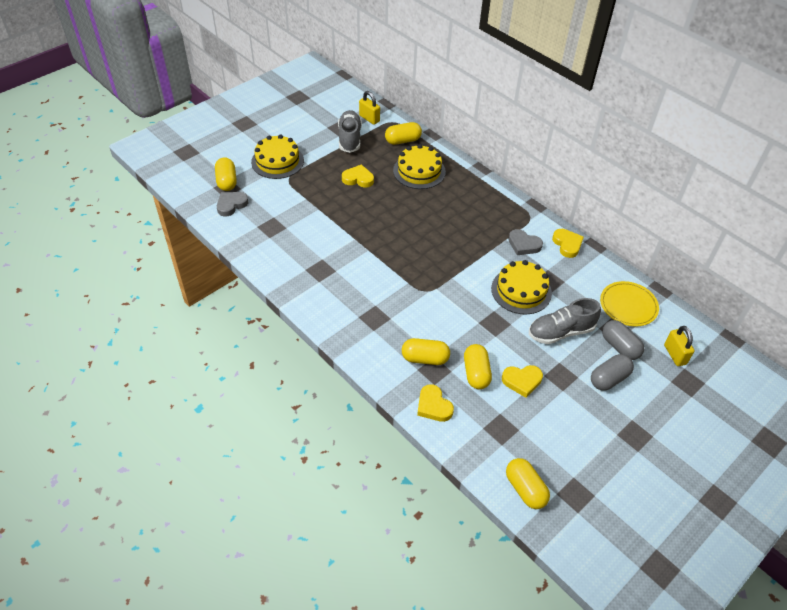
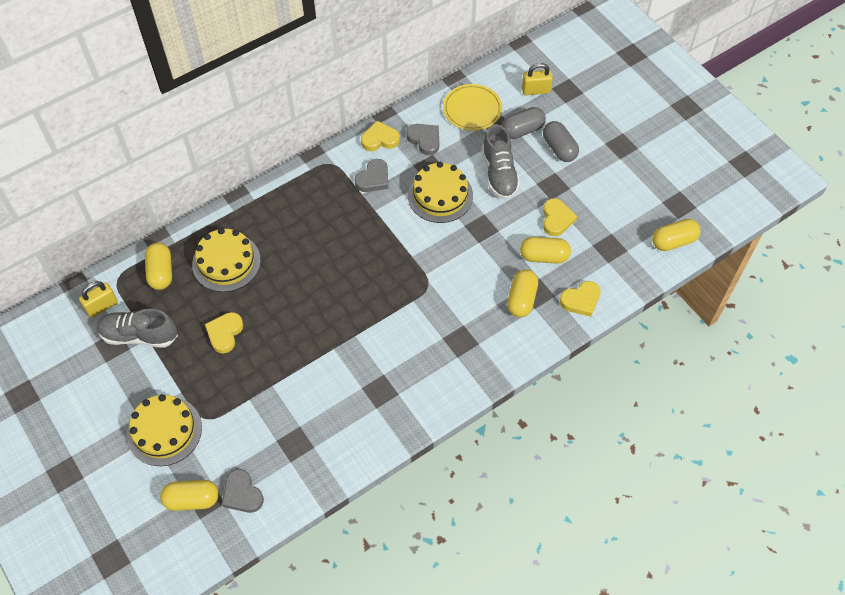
camera: 80 degrees left, 10 degrees up
none -> grey heart [406,124,439,155]

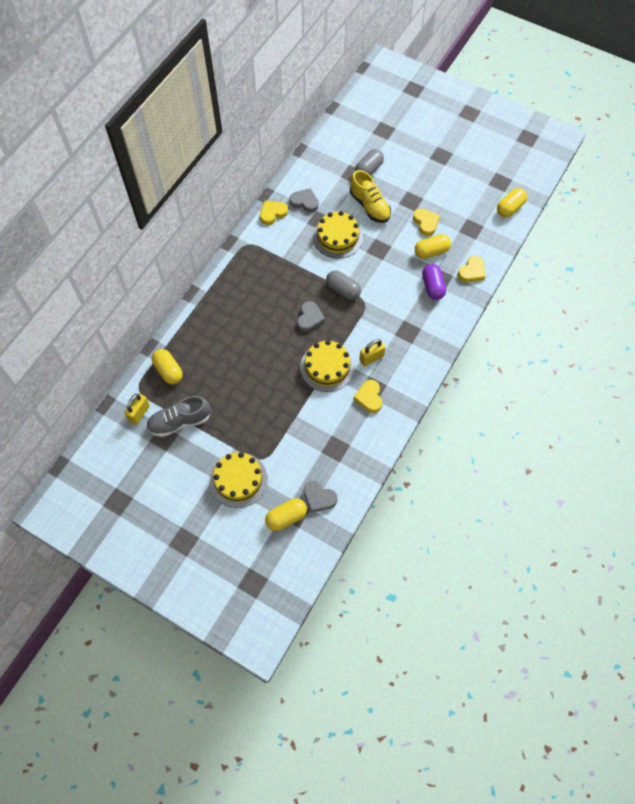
camera: 25 degrees left, 5 degrees up
yellow cake [192,228,261,292] -> yellow cake moved to [300,340,355,392]
yellow heart [205,312,243,354] -> yellow heart moved to [353,380,382,413]
grey heart [355,159,388,192] -> grey heart moved to [297,301,325,332]
yellow plate [443,84,502,131] -> none
grey shoe [482,124,520,200] -> yellow shoe [350,170,391,223]
yellow capsule [507,269,538,317] -> purple capsule [422,264,446,300]
yellow padlock [522,63,553,95] -> yellow padlock moved to [359,339,386,366]
grey capsule [543,121,579,162] -> grey capsule moved to [326,270,361,300]

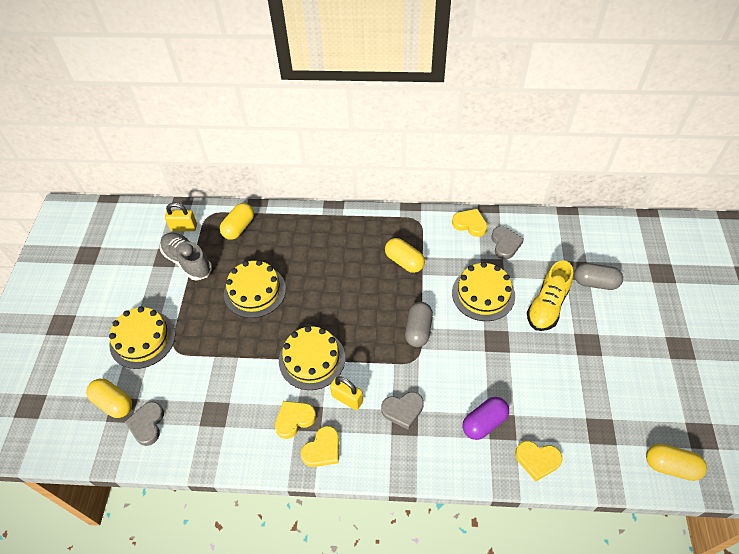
camera: 65 degrees right, 10 degrees down
grey heart [297,301,325,332] -> grey heart moved to [381,392,424,430]
yellow heart [413,208,440,236] -> yellow heart moved to [301,426,339,467]
yellow capsule [415,234,451,259] -> yellow capsule moved to [385,238,425,273]
none -> yellow cake [224,260,286,318]

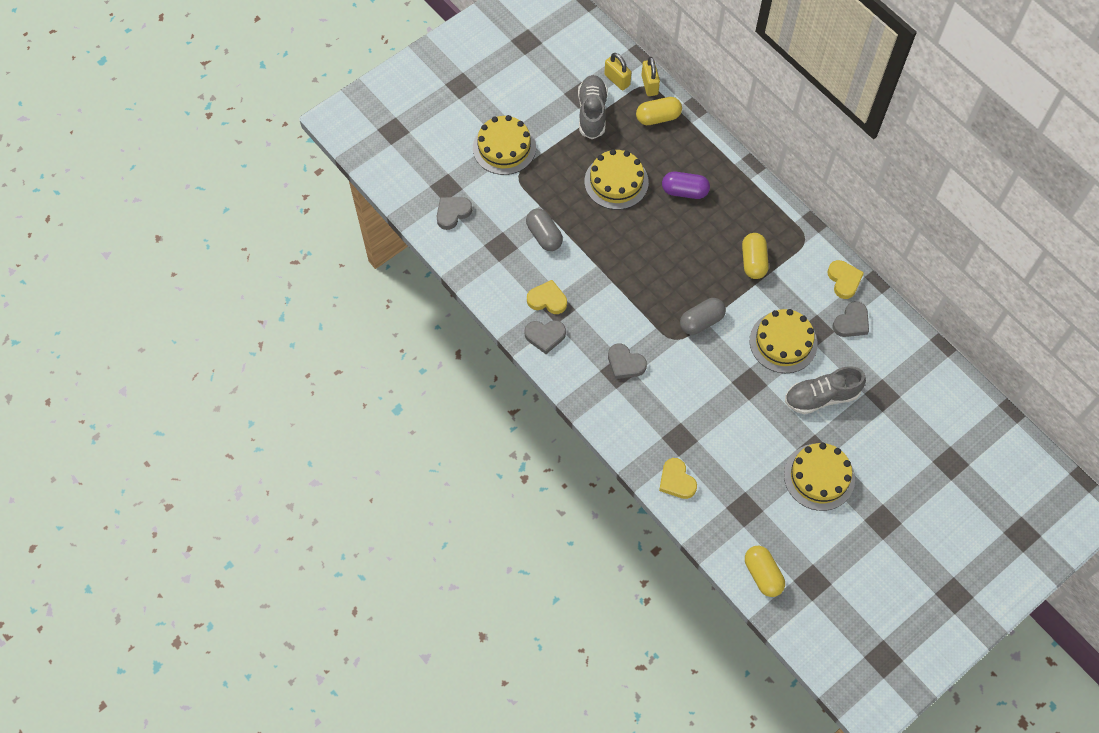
camera: 45 degrees right, 10 degrees up
yellow capsule [86,379,132,418] -> none
yellow cake [279,326,345,390] -> yellow cake moved to [784,443,855,511]
yellow heart [301,426,339,467] -> grey heart [524,320,566,354]
yellow padlock [330,376,363,410] -> yellow padlock moved to [641,57,660,96]
purple capsule [463,397,509,440] -> purple capsule moved to [662,172,710,199]
yellow shoe [527,260,573,331] -> grey shoe [785,366,866,414]
grey capsule [574,263,623,290] -> grey capsule moved to [526,209,563,251]

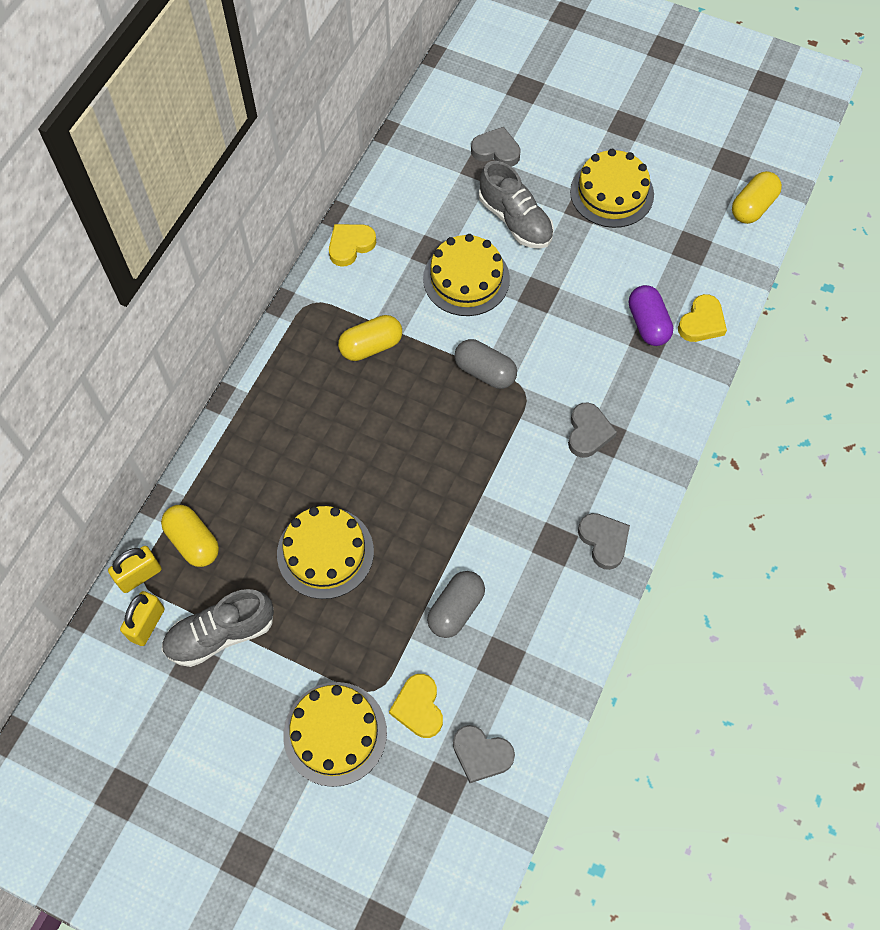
camera: 115 degrees left, 0 degrees up
yellow heart [527,280,567,314] -> yellow heart moved to [389,674,443,738]
purple capsule [662,172,710,199] -> purple capsule moved to [629,285,673,346]
grey heart [833,301,869,337] -> grey heart moved to [471,127,521,167]

